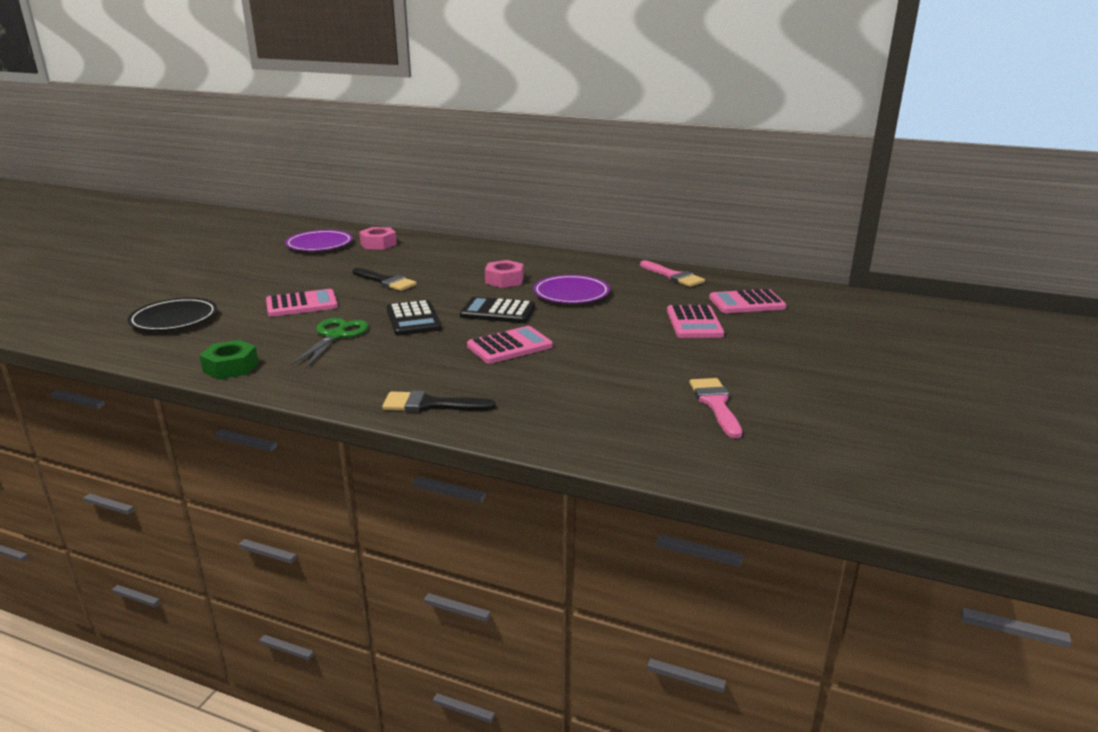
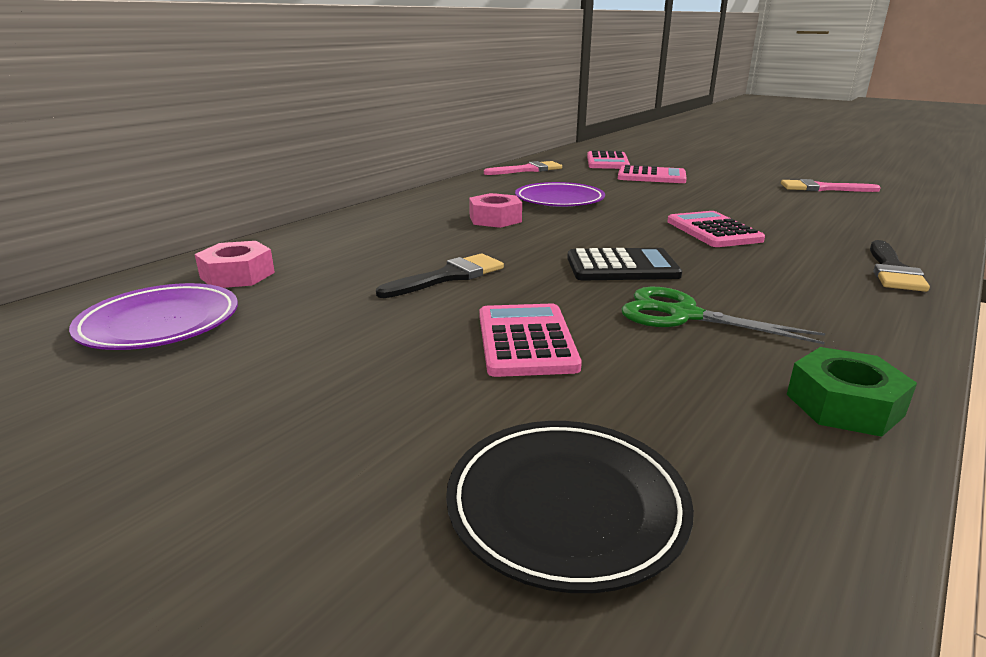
camera: 75 degrees left, 0 degrees up
black calculator [460,297,535,323] -> none

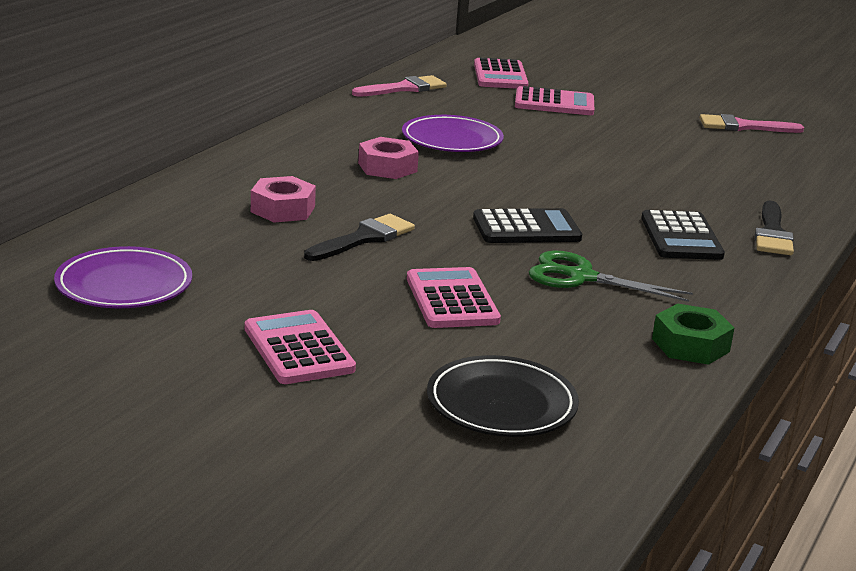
camera: 10 degrees left, 0 degrees up
pink nut [195,241,275,288] -> pink nut moved to [251,176,316,222]
pink calculator [667,211,765,247] -> pink calculator moved to [245,310,356,384]
none -> black calculator [641,210,725,260]

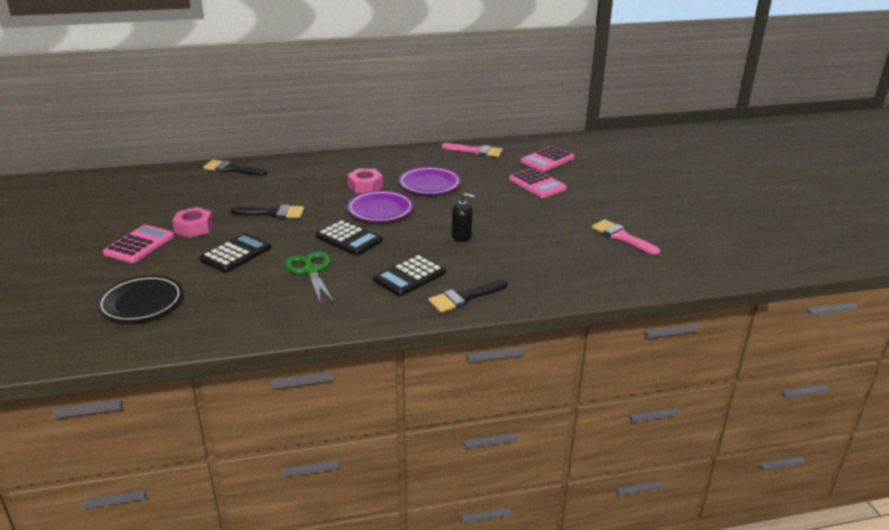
camera: 50 degrees right, 5 degrees up
purple plate [54,246,192,308] -> purple plate moved to [347,190,414,222]
pink nut [251,176,316,222] -> pink nut moved to [172,207,213,238]
pink calculator [407,267,501,328] -> black calculator [199,233,271,273]
green nut [652,303,734,365] -> none
none -> black brush [203,160,267,176]
none -> black soap dispenser [452,193,475,242]

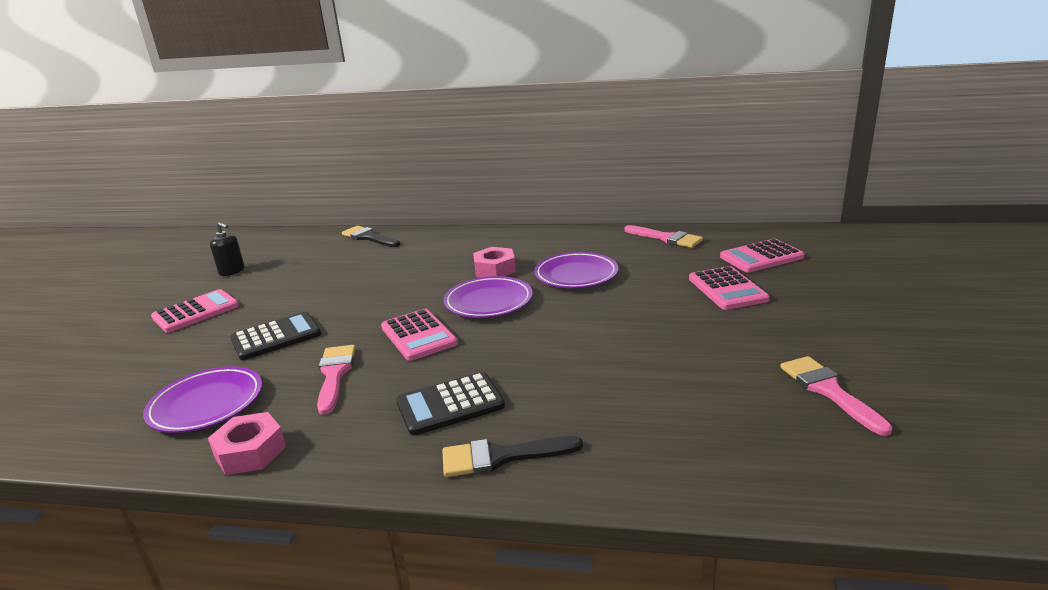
camera: 25 degrees right, 5 degrees down
black plate [97,275,183,322] -> none
pink nut [172,207,213,238] -> pink nut moved to [208,412,286,475]
black brush [230,205,304,218] -> none
green scissors [285,252,334,305] -> pink brush [317,345,356,415]
black calculator [315,220,383,255] -> pink calculator [381,309,458,361]
black soap dispenser [452,193,475,242] -> black soap dispenser moved to [210,222,244,276]
none -> purple plate [143,366,262,433]

